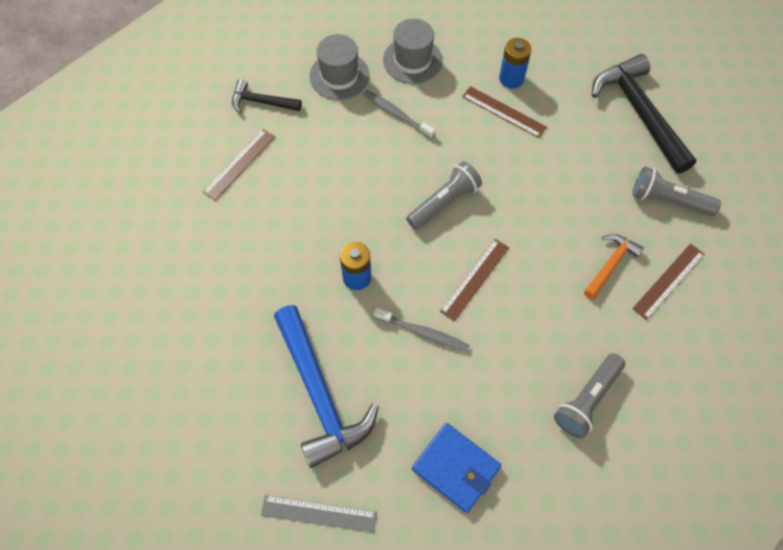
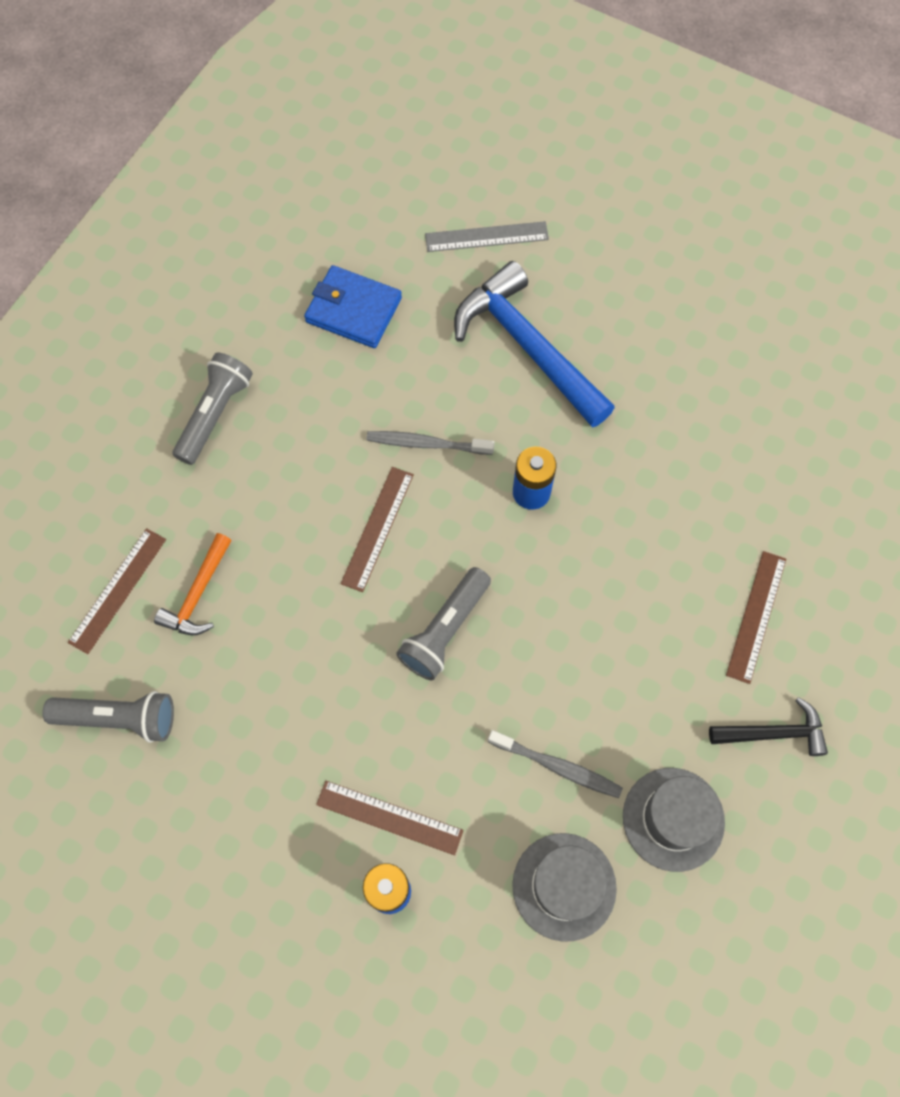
camera: 165 degrees right, 5 degrees up
black hammer [592,54,696,174] -> none

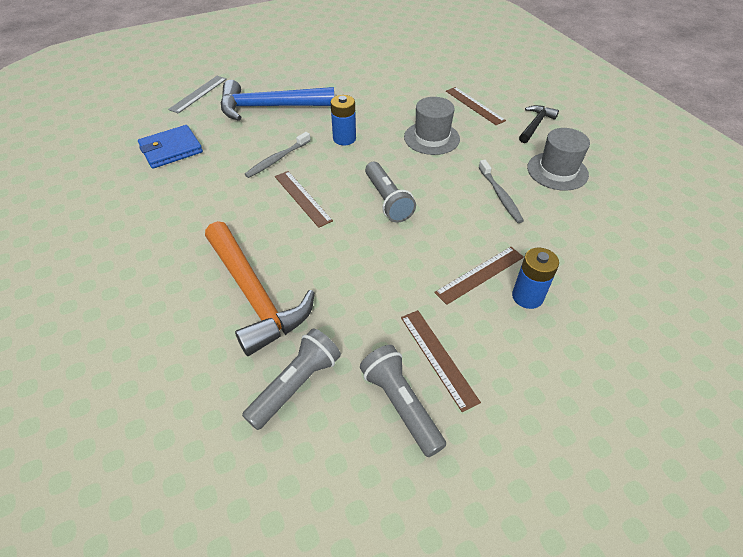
camera: 55 degrees left, 20 degrees down
brown ruler [68,528,166,654] -> brown ruler moved to [401,310,481,412]
orange hammer [154,533,232,635] -> orange hammer [205,221,315,356], size x1.91
grey flashlight [173,352,253,465] -> grey flashlight moved to [360,345,446,457]
grey toothbrush [488,730,623,798] -> grey toothbrush turned 105 degrees clockwise [478,160,524,223]
grey hat [512,833,617,942] -> grey hat moved to [404,97,460,155]

